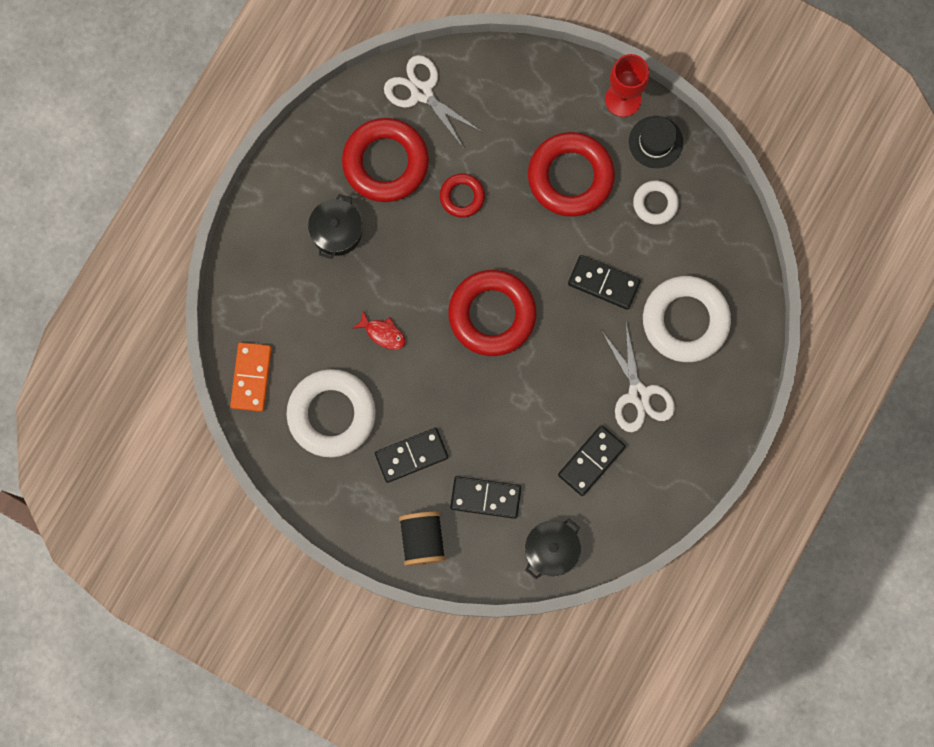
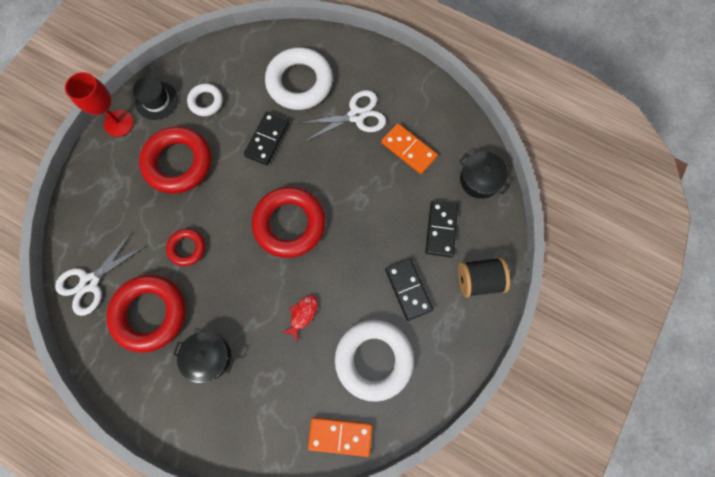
camera: 90 degrees left, 5 degrees down
black domino [558,425,626,496] -> orange domino [381,124,438,174]

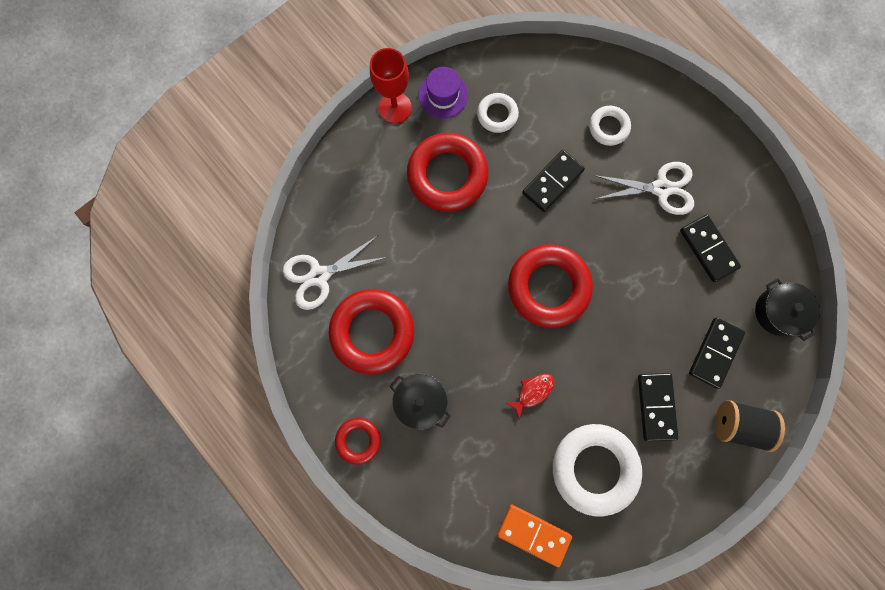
camera: 20 degrees right, 5 degrees up
black hat [133,76,178,120] -> purple hat [418,67,468,118]
red ring [166,229,205,266] -> red ring moved to [335,418,381,465]
white ring [265,47,333,110] -> white ring [589,106,631,146], size x0.52
orange domino [381,124,438,174] -> black domino [680,215,741,282]

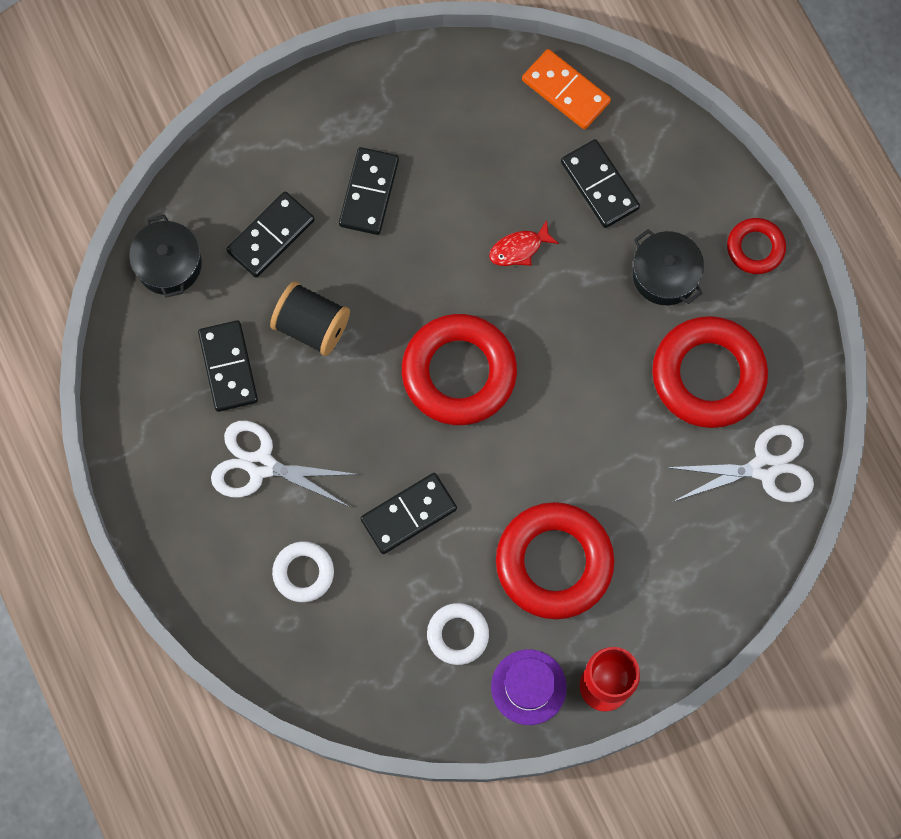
camera: 165 degrees left, 5 degrees down
white ring [553,424,642,517] -> none
black spool [715,400,785,452] -> black spool moved to [270,281,350,356]
none -> black domino [561,139,640,228]

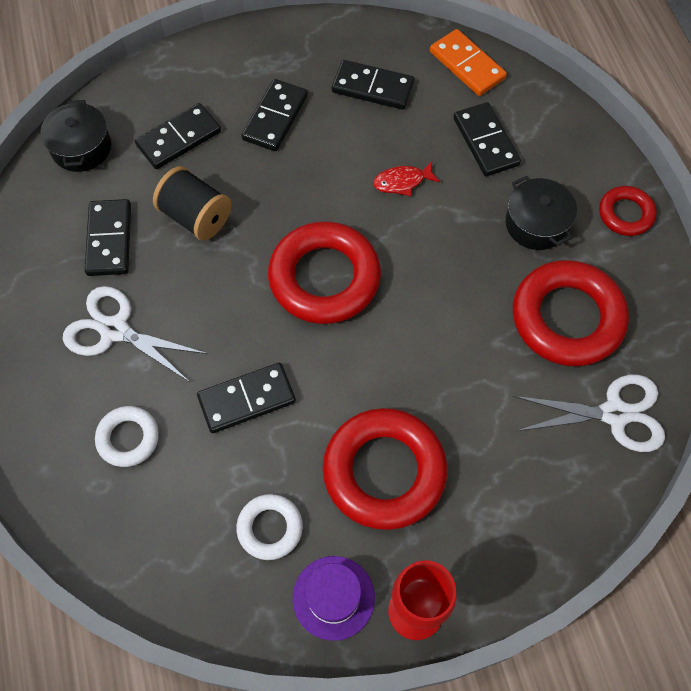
camera: 10 degrees right, 10 degrees down
none -> black domino [332,60,414,110]

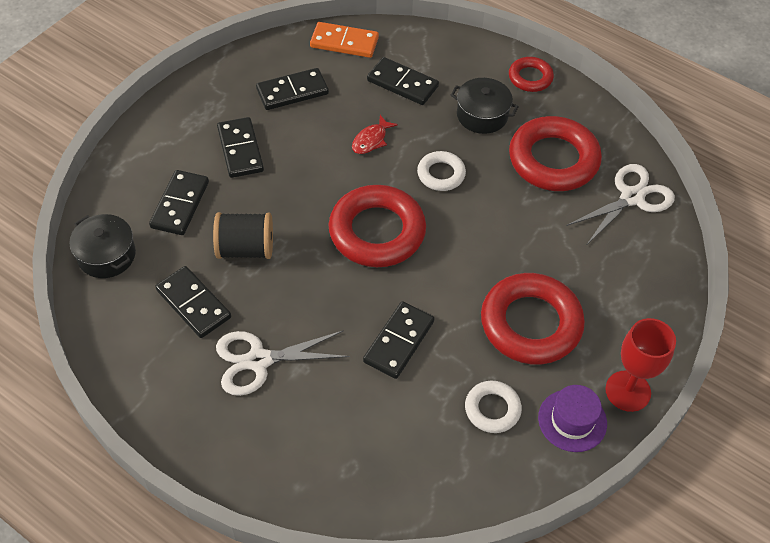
camera: 40 degrees left, 10 degrees down
white ring [95,406,159,467] -> white ring moved to [417,151,466,191]

